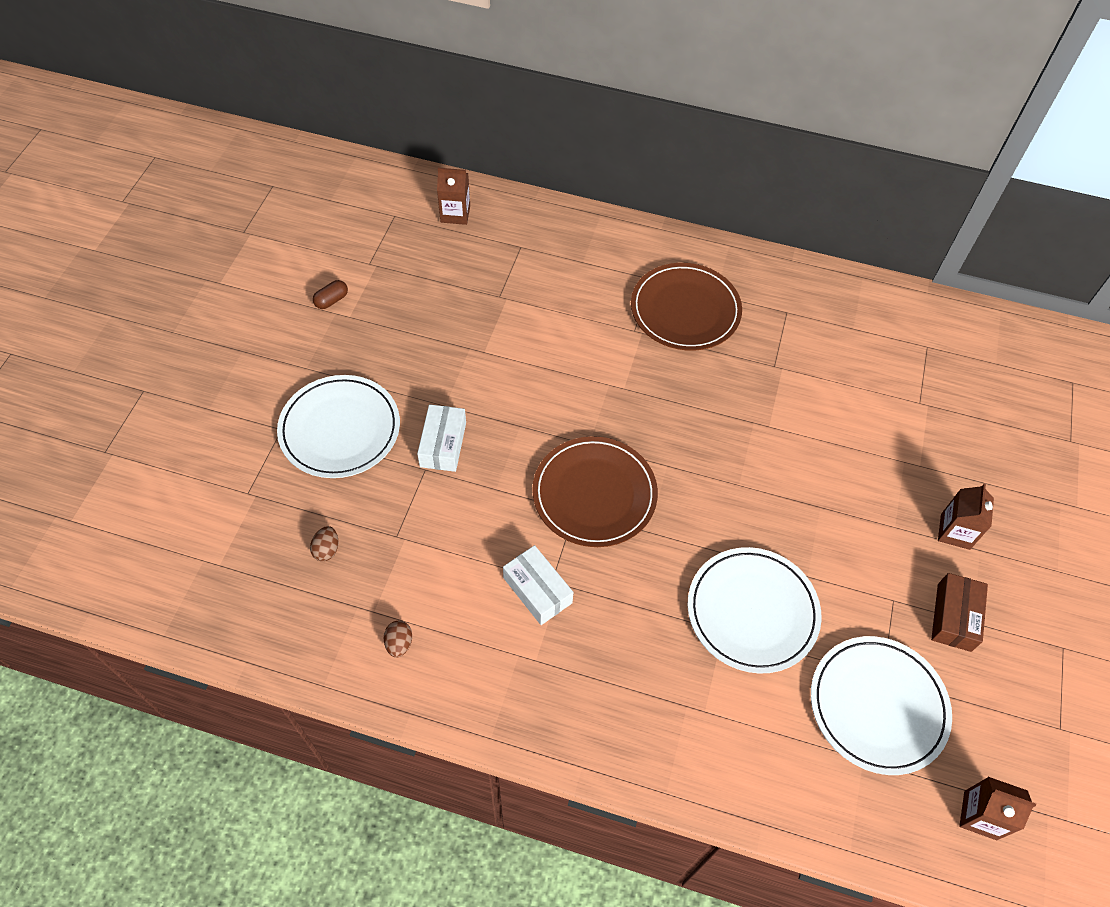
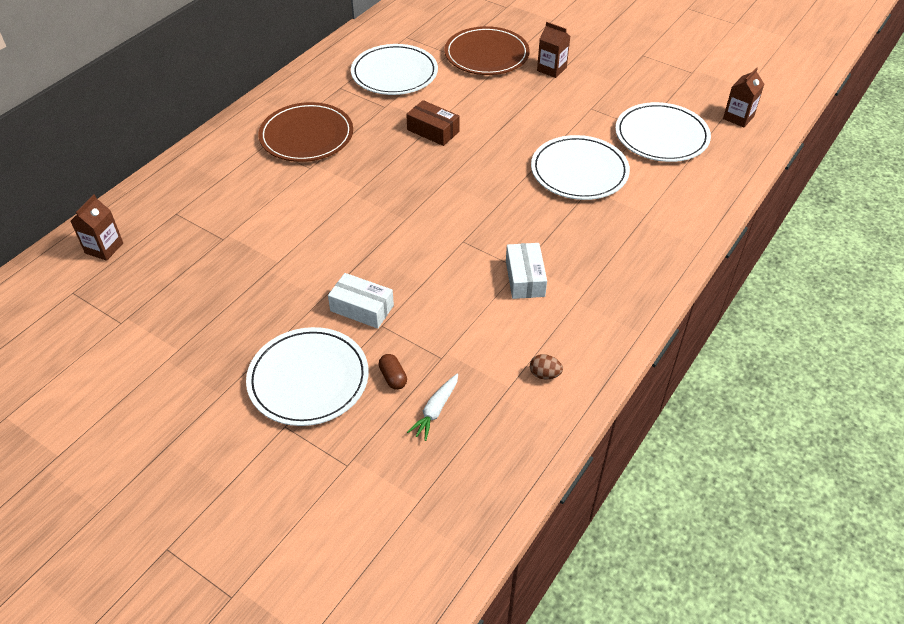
camera: 70 degrees left, 10 degrees down
brown egg [310,526,338,561] -> white carrot [407,374,458,441]
brown capsule [313,280,348,309] -> brown capsule moved to [379,354,407,390]
white box [503,545,574,625] -> white box turned 75 degrees counterclockwise [506,243,547,299]
brown plate [532,436,658,547] -> brown plate moved to [444,26,530,75]
brown box [931,573,988,652] -> brown box moved to [406,100,460,146]
none -> white plate [351,44,438,95]

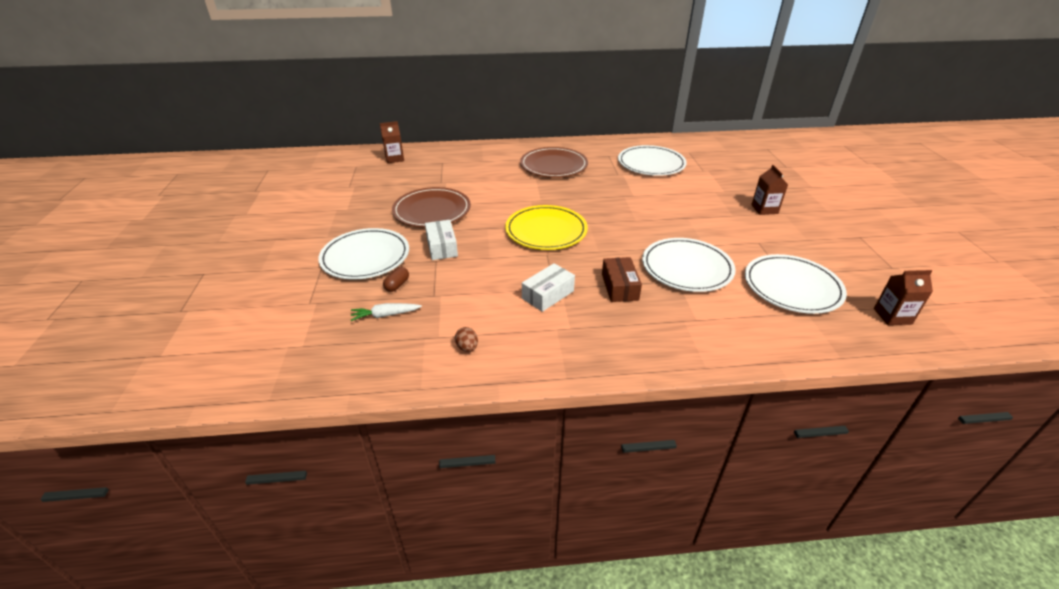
camera: 50 degrees right, 10 degrees down
brown box [406,100,460,146] -> brown box moved to [602,257,642,302]
brown plate [444,26,530,75] -> brown plate moved to [392,187,471,227]
none -> yellow plate [505,205,588,250]

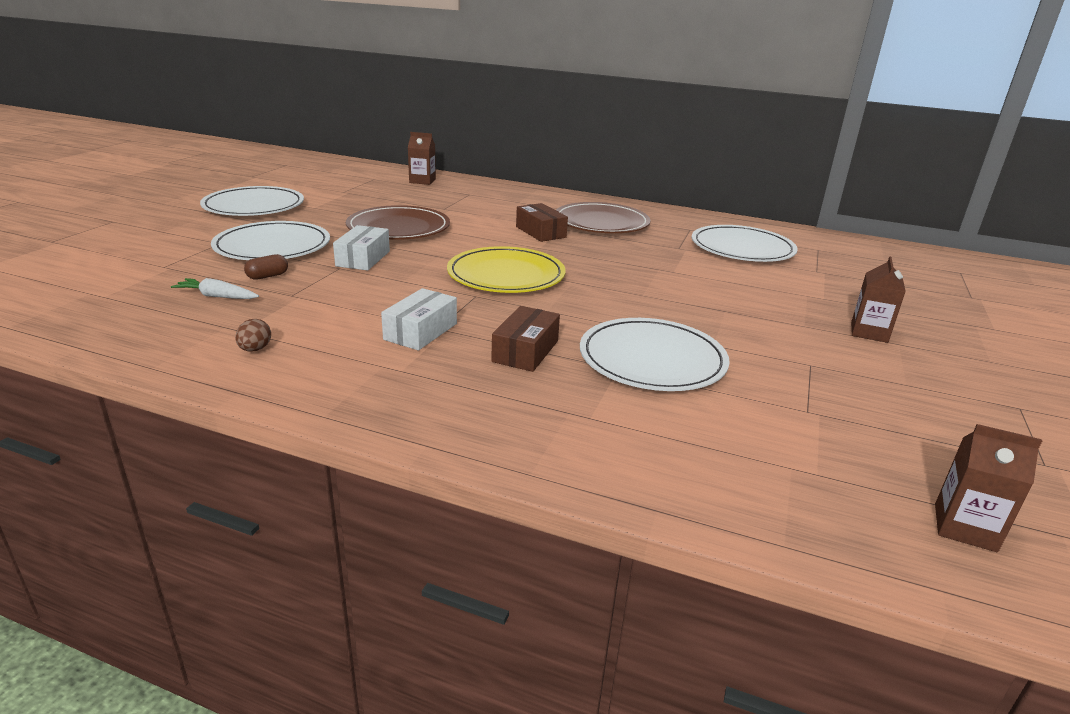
camera: 25 degrees right, 10 degrees down
white box [522,263,575,312] -> white box turned 45 degrees counterclockwise [381,288,457,350]
white plate [745,254,847,314] -> white plate moved to [200,186,304,216]
none -> brown box [516,203,568,242]

